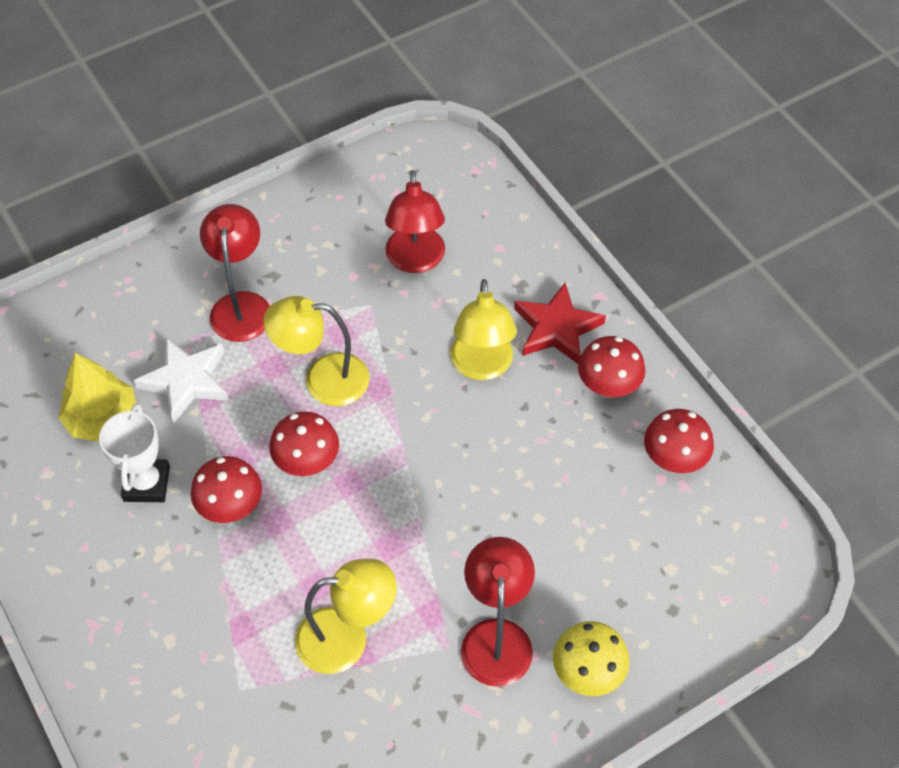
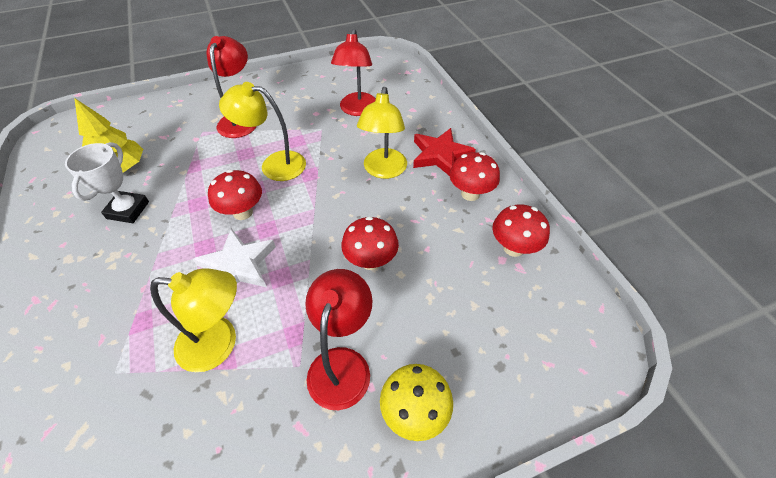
camera: 10 degrees right, 5 degrees down
white star [134,337,229,424] -> white star moved to [193,228,276,287]
red mushroom [191,456,262,523] -> red mushroom moved to [341,216,399,270]

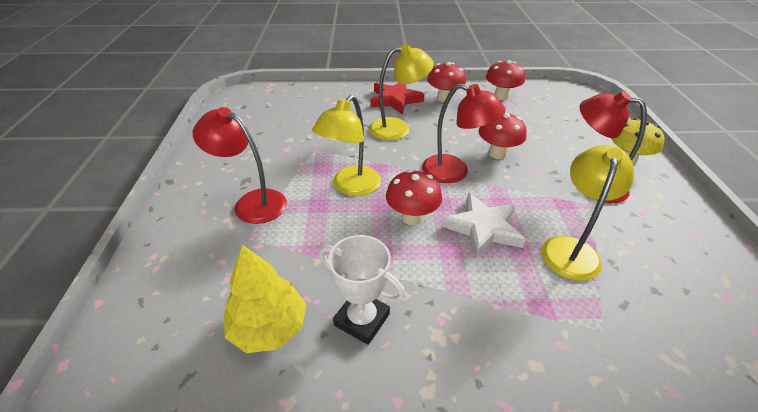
camera: 70 degrees left, 10 degrees down
red lamp [331,29,376,116] -> red lamp moved to [422,83,506,183]
yellow lamp [357,87,407,179] -> yellow lamp turned 45 degrees counterclockwise [369,44,434,140]

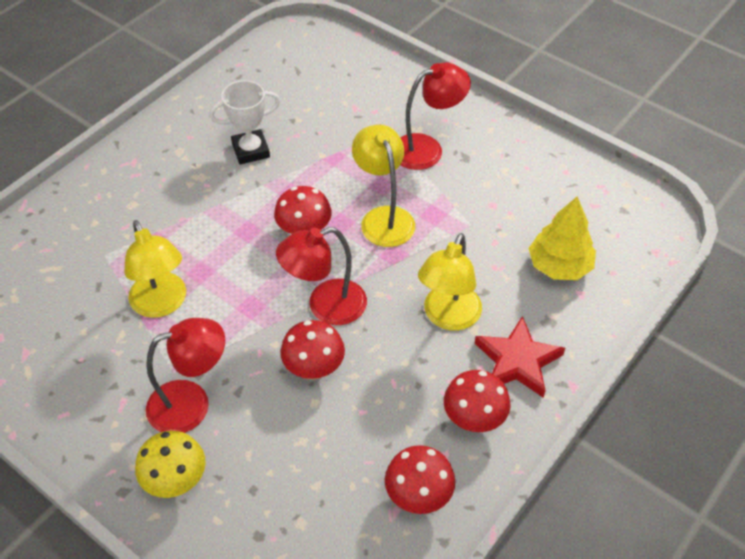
camera: 130 degrees right, 10 degrees up
yellow tree [224,245,307,353] -> yellow tree moved to [528,196,596,280]
white star [442,193,526,258] -> none

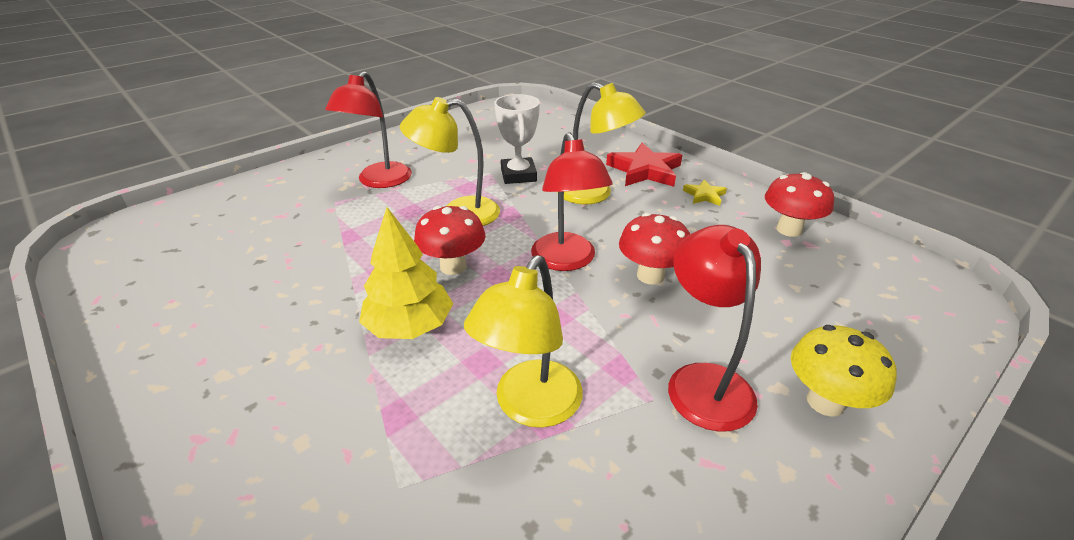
camera: 80 degrees left, 15 degrees down
yellow lamp [124,220,186,318] -> yellow lamp turned 135 degrees clockwise [464,255,583,428]
white trophy [209,80,280,165] -> white trophy moved to [494,94,540,184]
red lamp [400,62,471,170] -> red lamp turned 150 degrees counterclockwise [325,71,412,188]
red mushroom [444,370,511,432] -> yellow star [683,179,727,206]
yellow tree [528,196,596,280] -> yellow tree moved to [359,207,453,339]

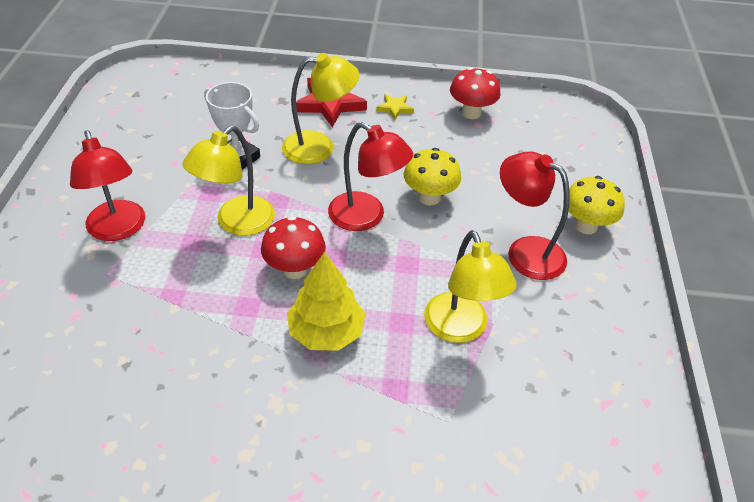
camera: 45 degrees left, 10 degrees up
red mushroom [619,213,690,285] -> yellow mushroom [404,148,461,205]

